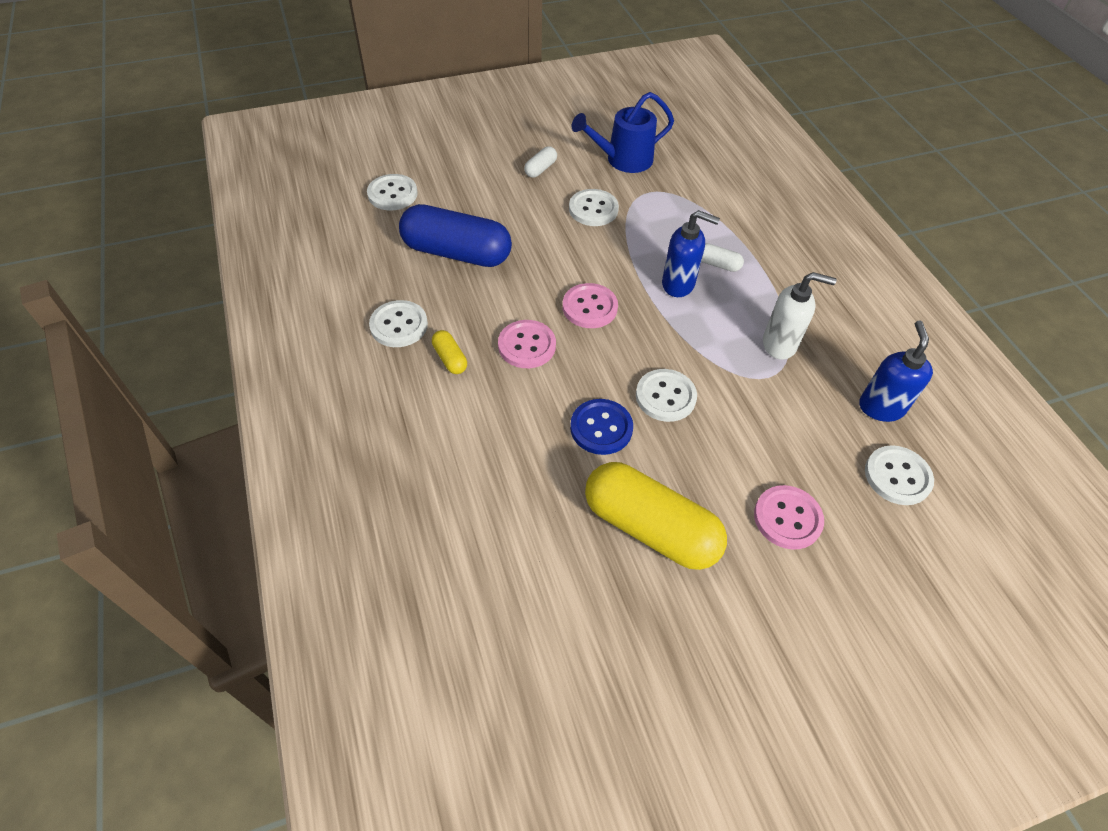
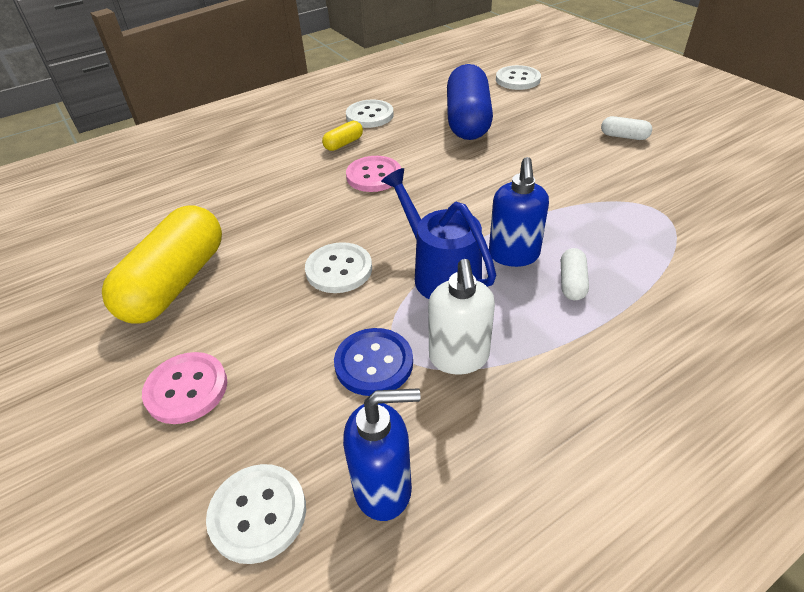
camera: 80 degrees right, 10 degrees down
pink button [562,283,618,328] -> none
white button [569,189,619,226] -> none
blue button [570,399,633,455] -> blue button moved to [334,328,413,396]
blue watering can [571,92,674,173] -> blue watering can moved to [381,168,496,299]

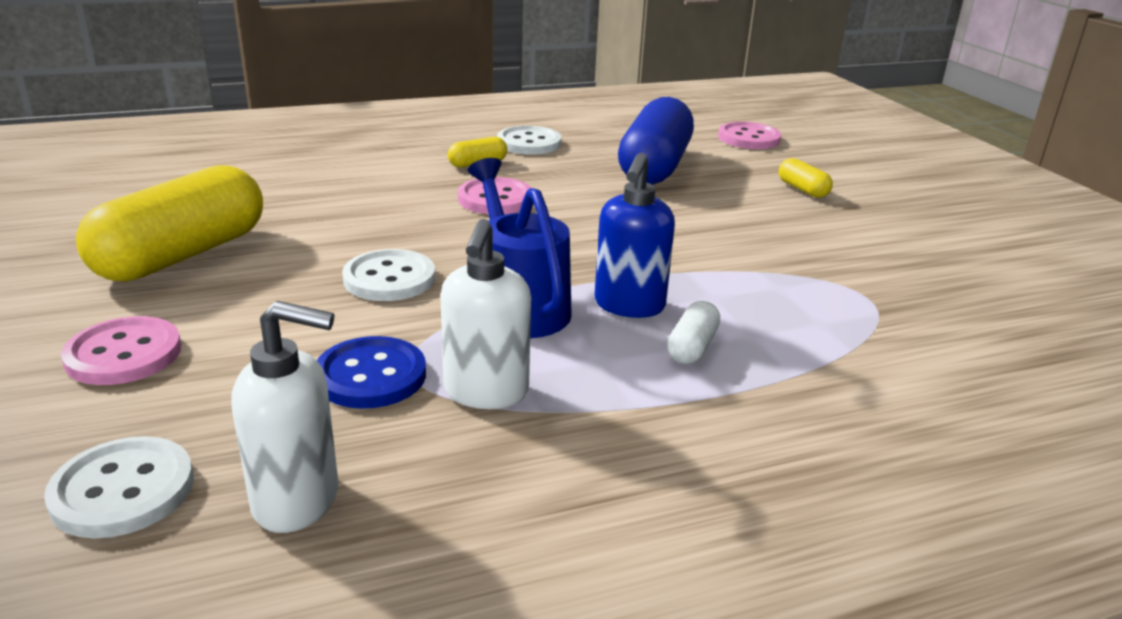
camera: 10 degrees right, 15 degrees down
blue soap dispenser [343,388,420,521] -> white soap dispenser [231,301,338,533]
white button [496,65,541,90] -> pink button [718,122,781,149]
white capsule [601,116,652,140] -> none
none -> yellow capsule [779,158,833,198]

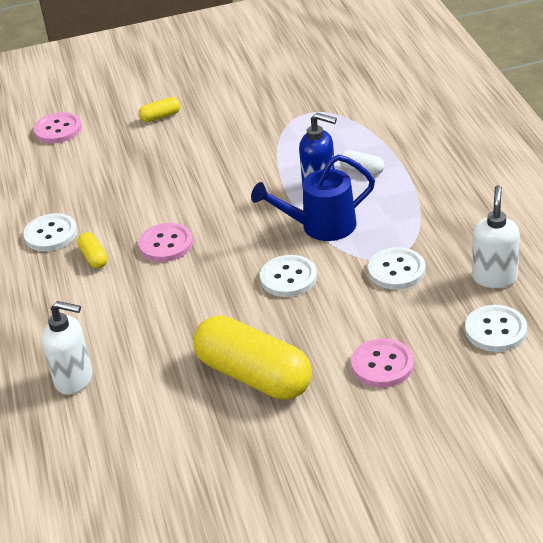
camera: 80 degrees left, 10 degrees up
blue button [317,336,426,409] -> white button [368,247,426,290]
white soap dispenser [440,219,531,409] -> white soap dispenser moved to [42,301,92,395]
blue capsule [618,97,694,185] -> none

